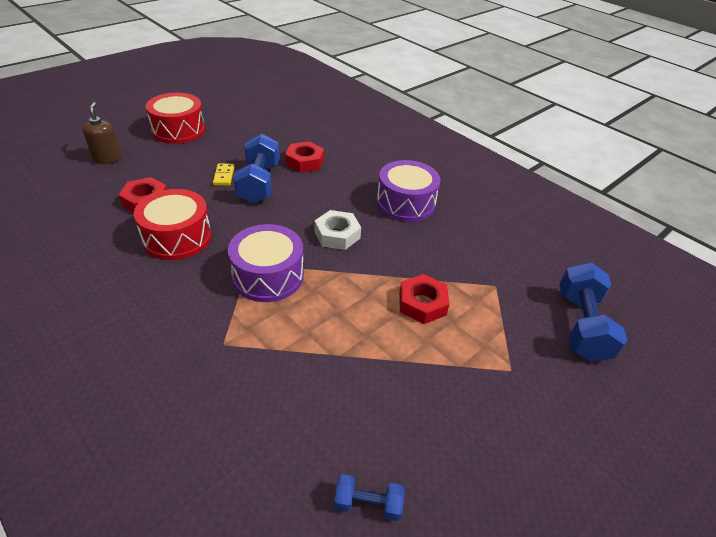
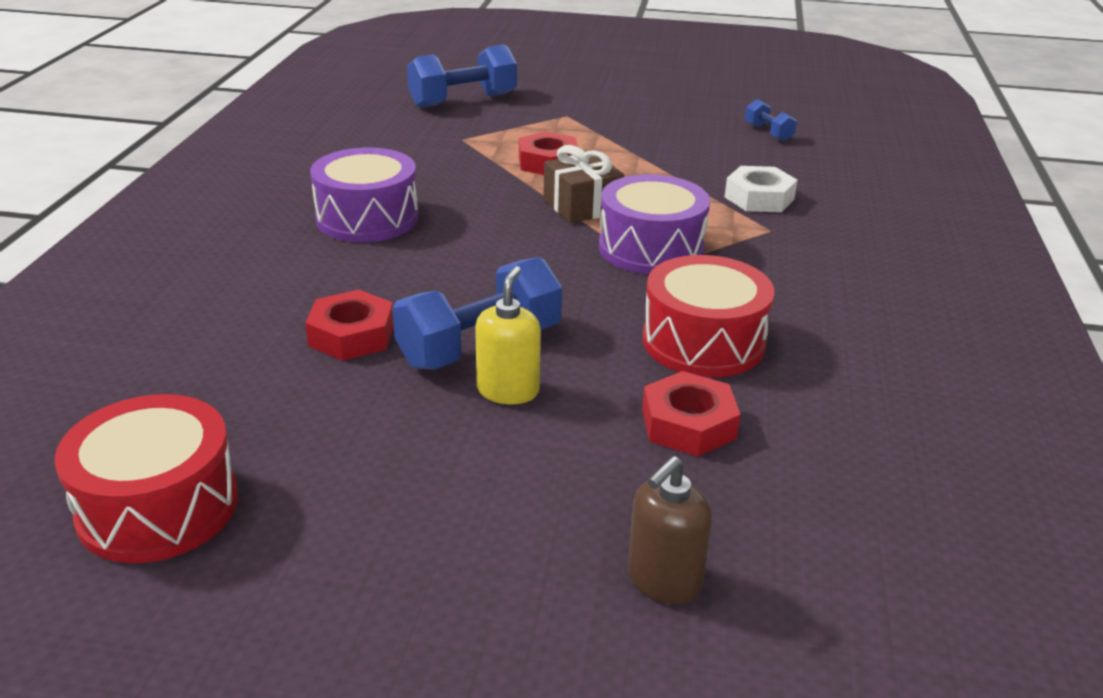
camera: 125 degrees left, 10 degrees down
red drum [146,93,205,144] -> red drum moved to [54,394,238,563]
yellow domino [213,163,235,186] -> yellow soap dispenser [475,266,541,404]
white nut [315,210,361,250] -> white nut moved to [725,166,798,212]
none -> brown gift [543,145,624,223]

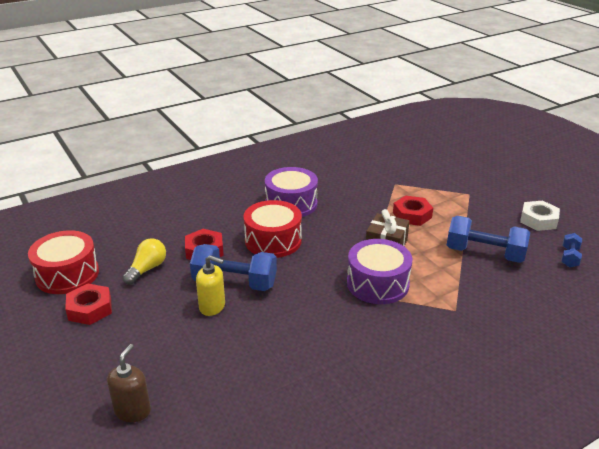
camera: 50 degrees right, 0 degrees up
blue dumbbell [407,44,517,108] -> blue dumbbell moved to [447,216,530,263]
yellow soap dispenser [475,266,541,404] -> yellow soap dispenser turned 45 degrees clockwise [196,255,225,316]
brown soap dispenser [628,456,712,604] -> brown soap dispenser turned 105 degrees clockwise [107,344,151,422]
red nut [642,371,741,457] -> red nut moved to [65,283,112,325]
red drum [643,255,774,377] -> red drum moved to [244,200,302,258]
white nut [725,166,798,212] -> white nut moved to [520,201,560,231]
none -> yellow light bulb [122,238,166,285]

